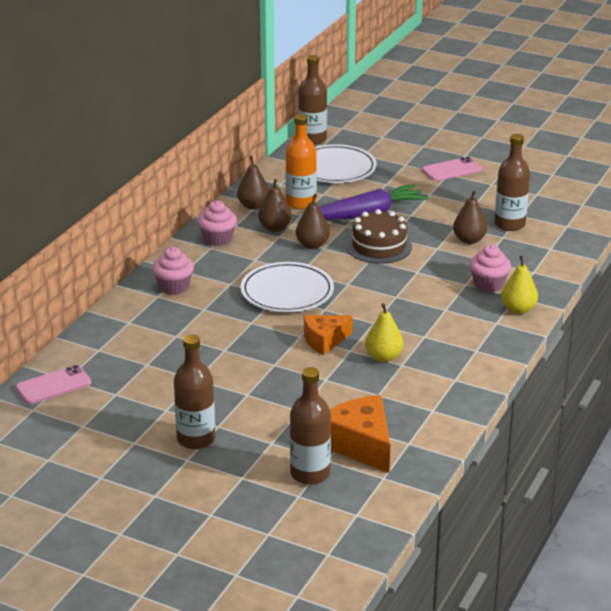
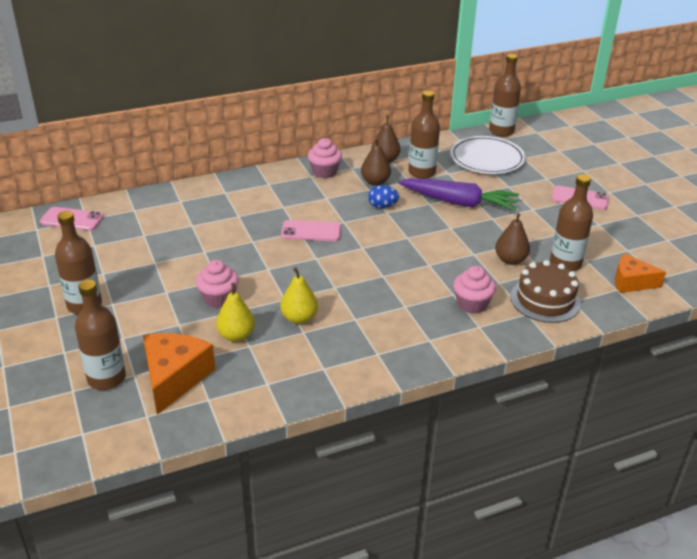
camera: 40 degrees right, 5 degrees up
pink cupcake [152,247,194,295] -> pink cupcake moved to [196,260,239,308]
white plate [240,262,334,312] -> pink phone [281,220,341,241]
orange bottle [286,114,317,209] -> brown bottle [408,91,440,179]
brown pear [296,194,330,249] -> blue egg [368,185,399,208]
orange cheese [304,315,353,355] -> orange cheese moved to [615,253,666,293]
brown cake [346,209,412,264] -> brown cake moved to [510,260,581,323]
yellow pear [501,255,538,314] -> yellow pear moved to [216,283,255,342]

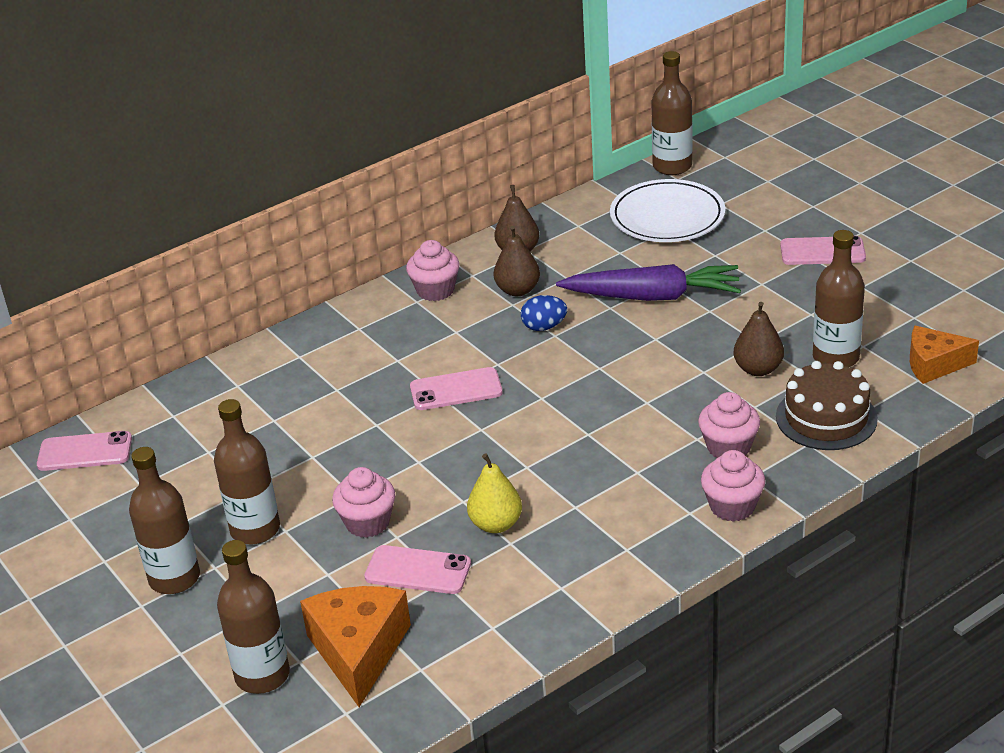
camera: 10 degrees left, 0 degrees up
yellow pear [216,283,255,342] -> pink phone [364,545,471,594]
brown bottle [408,91,440,179] -> brown bottle moved to [214,399,280,545]
none -> pink cupcake [701,450,765,522]

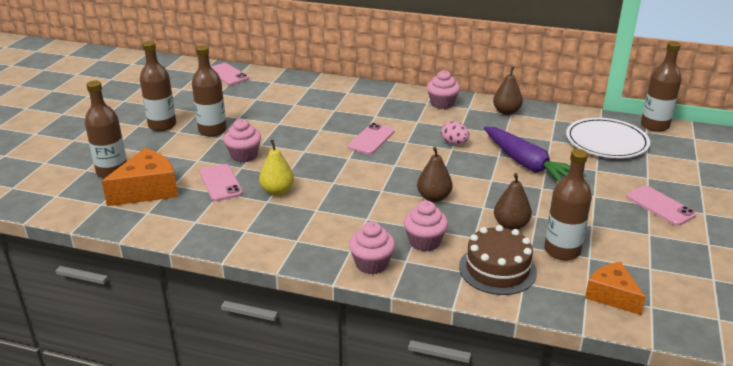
camera: 50 degrees right, 5 degrees down
pink phone [410,367,503,410] -> pink phone turned 75 degrees clockwise [348,123,395,154]
brown pear [493,226,540,296] -> brown pear moved to [417,147,452,202]
blue egg [521,295,567,331] -> pink egg [441,121,469,145]

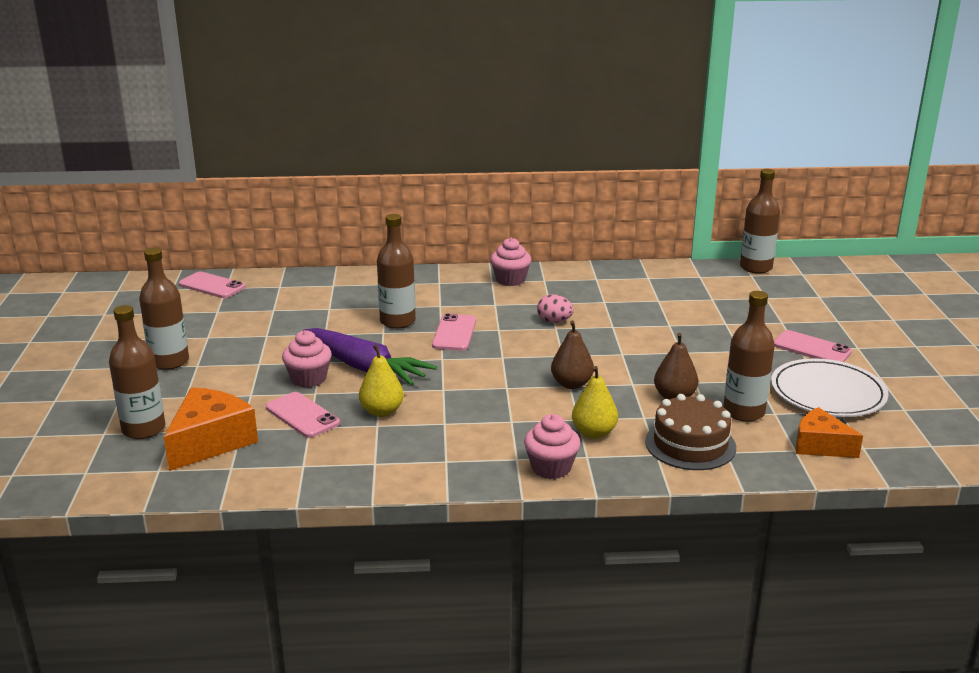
camera: 20 degrees left, 5 degrees down
brown bottle [192,45,227,136] -> brown bottle moved to [377,214,416,329]
pink cupcake [404,201,448,252] -> yellow pear [572,366,618,439]
purple carrot [484,126,586,182] -> purple carrot moved to [303,328,437,385]
brown pear [493,66,523,115] -> none
white plate [566,118,650,158] -> white plate moved to [771,358,889,417]

